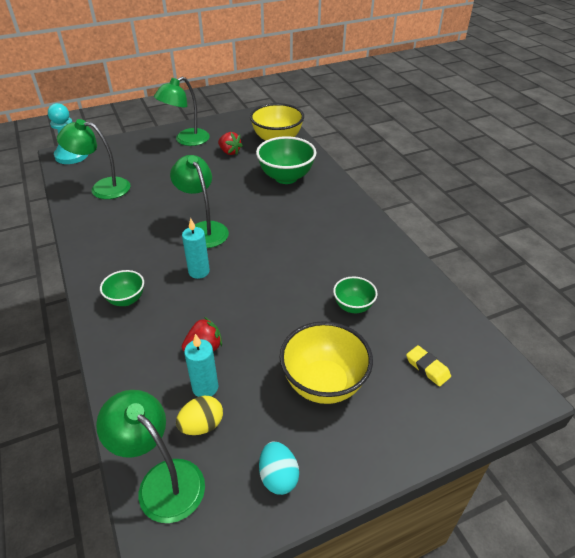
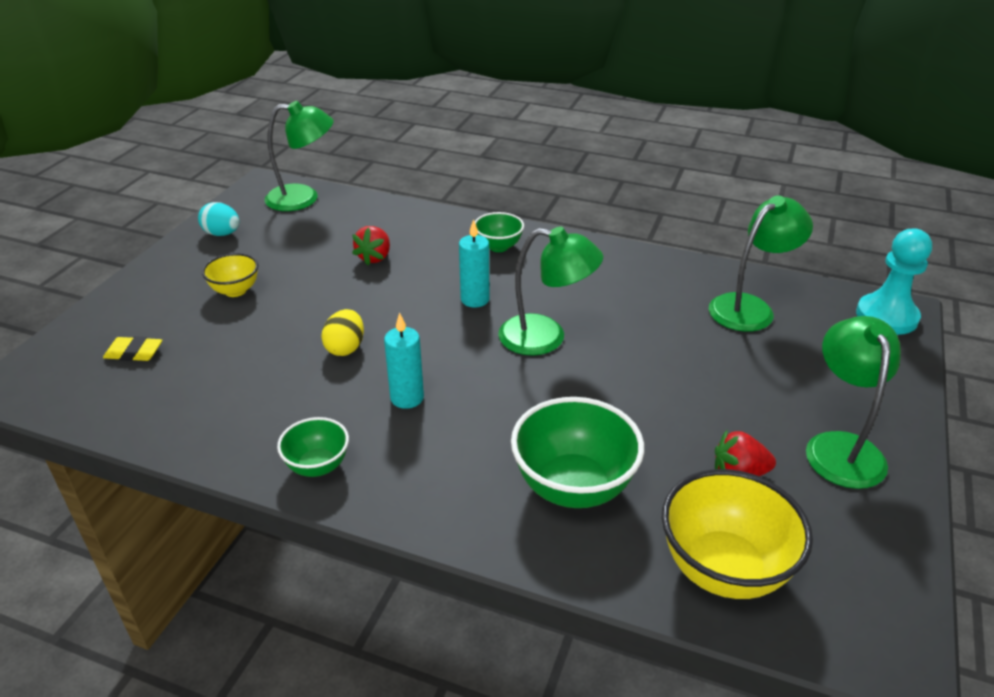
camera: 135 degrees right, 5 degrees down
yellow egg [176,396,223,435] -> yellow egg moved to [321,309,364,356]
turquoise candle [184,334,218,397] -> turquoise candle moved to [384,312,424,409]
yellow bowl [280,321,373,404] -> yellow bowl [202,253,258,297], size x0.56
green bowl [333,277,378,313] -> green bowl moved to [277,417,349,477]

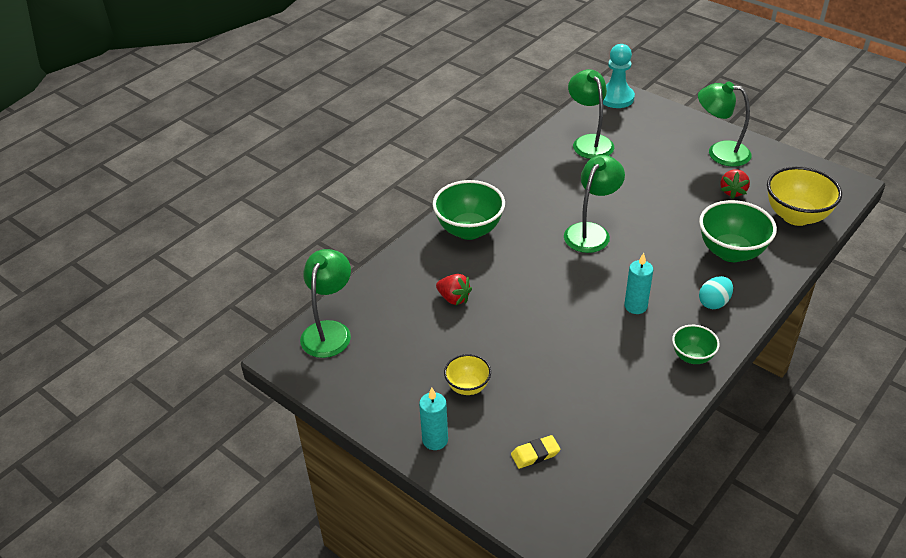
camera: 70 degrees left, 5 degrees up
yellow eraser [103,336,162,361] -> yellow eraser turned 45 degrees clockwise [511,435,561,469]
turquoise egg [198,202,239,236] -> turquoise egg moved to [699,276,733,309]
yellow egg [321,309,364,356] -> none
turquoise candle [459,219,489,307] -> turquoise candle moved to [419,388,448,450]
green bowl [475,212,524,252] -> green bowl [433,180,505,240], size x1.79

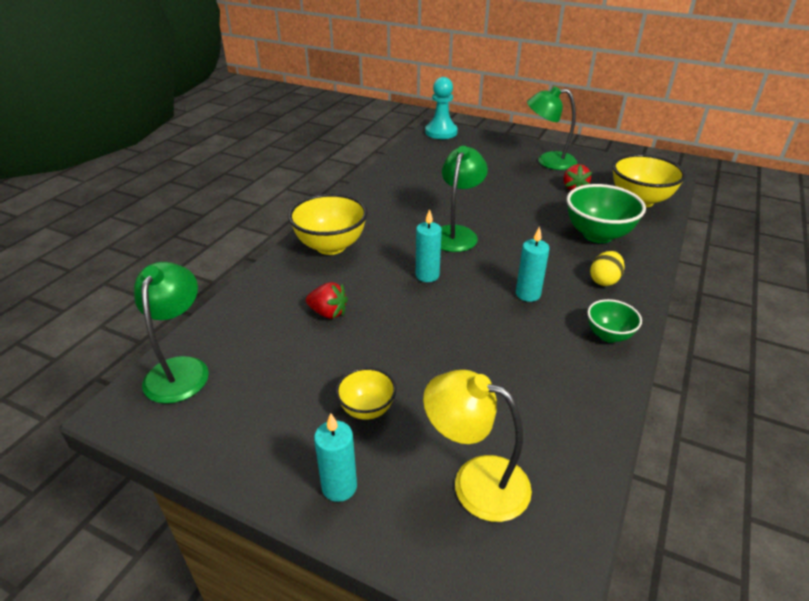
camera: 15 degrees left, 5 degrees down
green bowl [433,180,505,240] -> yellow bowl [288,194,368,255]
yellow eraser [511,435,561,469] -> yellow lamp [423,370,532,522]
green lamp [568,69,614,159] -> none
turquoise egg [699,276,733,309] -> yellow egg [590,251,625,286]
none -> turquoise candle [416,209,442,282]

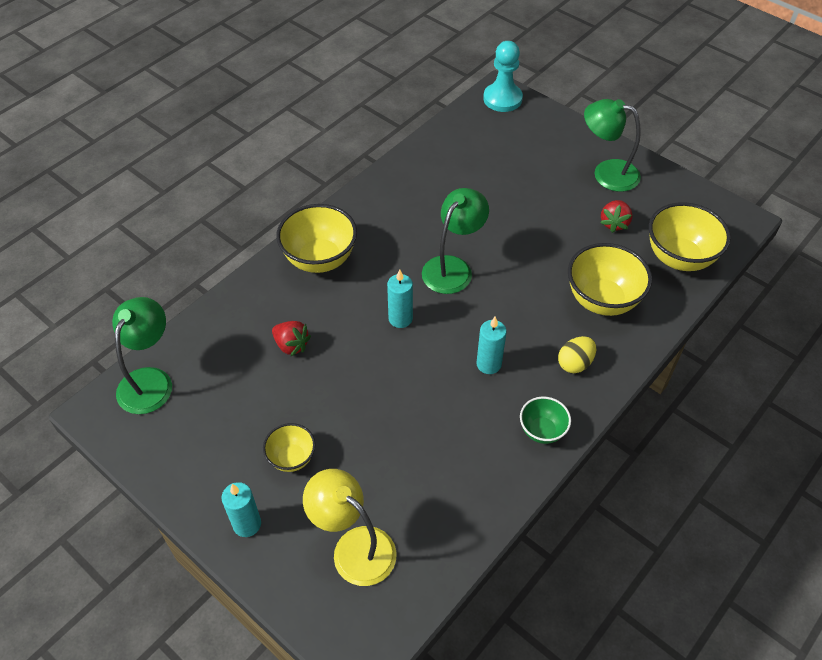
camera: 15 degrees right, 15 degrees up
green bowl [567,184,646,243] -> yellow bowl [568,243,652,316]

